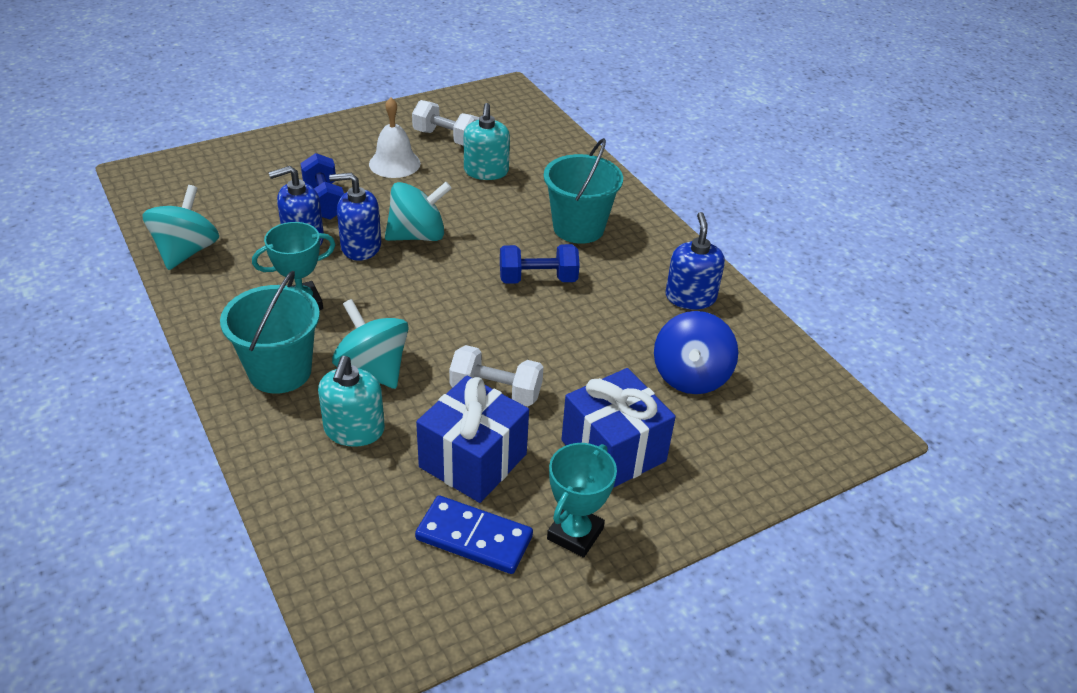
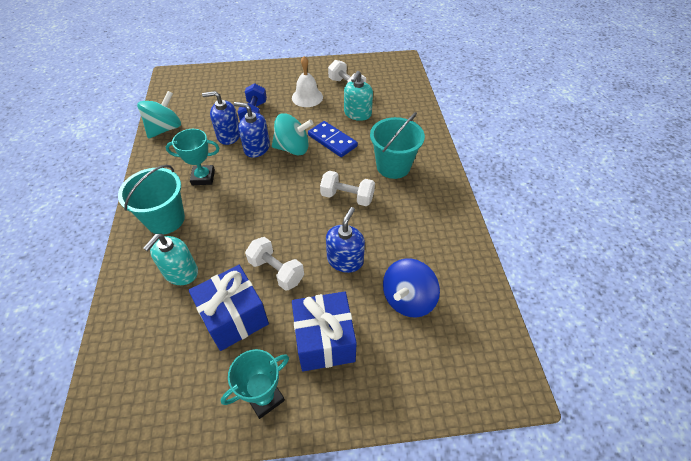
camera: 25 degrees right, 10 degrees up
turquoise spinning top [332,299,409,389] -> none
blue domino [415,495,533,574] -> blue domino moved to [308,121,358,157]
blue dumbbell [500,244,580,284] -> white dumbbell [320,171,375,206]
blue soap dispenser [666,212,725,310] -> blue soap dispenser moved to [326,207,365,273]

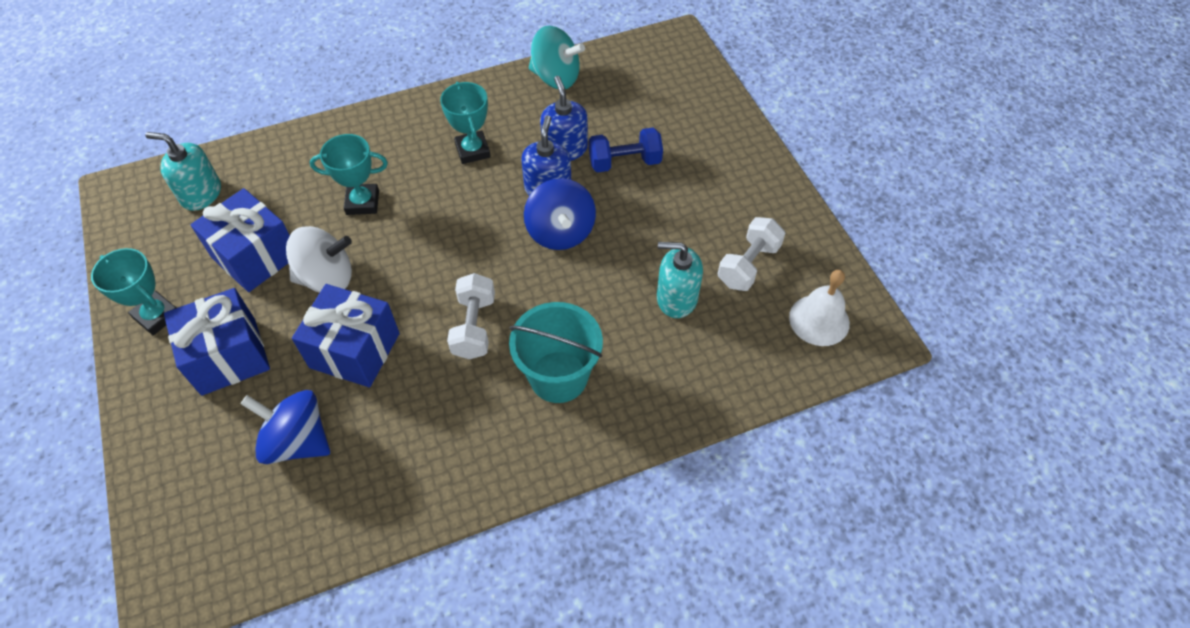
camera: 75 degrees right, 5 degrees up
turquoise bucket [118,165,185,234] -> none
turquoise soap dispenser [143,234,198,285] -> turquoise soap dispenser moved to [145,132,221,211]
white dumbbell [245,237,304,291] -> white spinning top [286,226,352,293]
turquoise spinning top [272,113,313,155] -> blue spinning top [524,178,596,250]
white bell [292,56,323,107] -> white bell moved to [789,270,850,346]
blue domino [308,121,358,157] -> none
blue soap dispenser [326,207,365,273] -> blue gift [292,284,400,387]
none -> turquoise trophy [310,134,388,215]

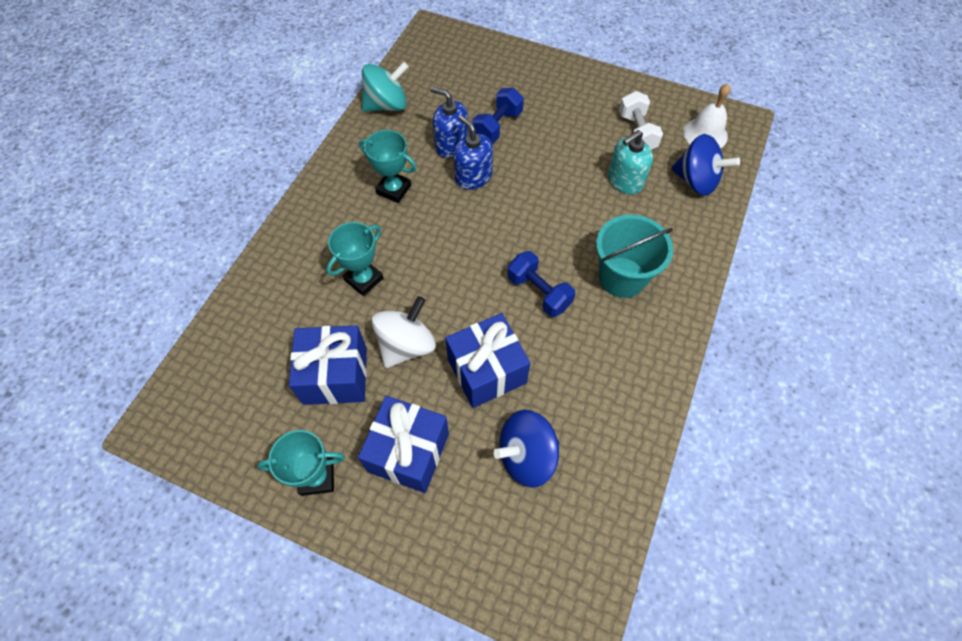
camera: 45 degrees left, 5 degrees up
turquoise soap dispenser [145,132,221,211] -> none
white dumbbell [447,273,495,359] -> blue dumbbell [508,251,575,317]
blue spinning top [524,178,596,250] -> blue spinning top moved to [671,134,740,196]

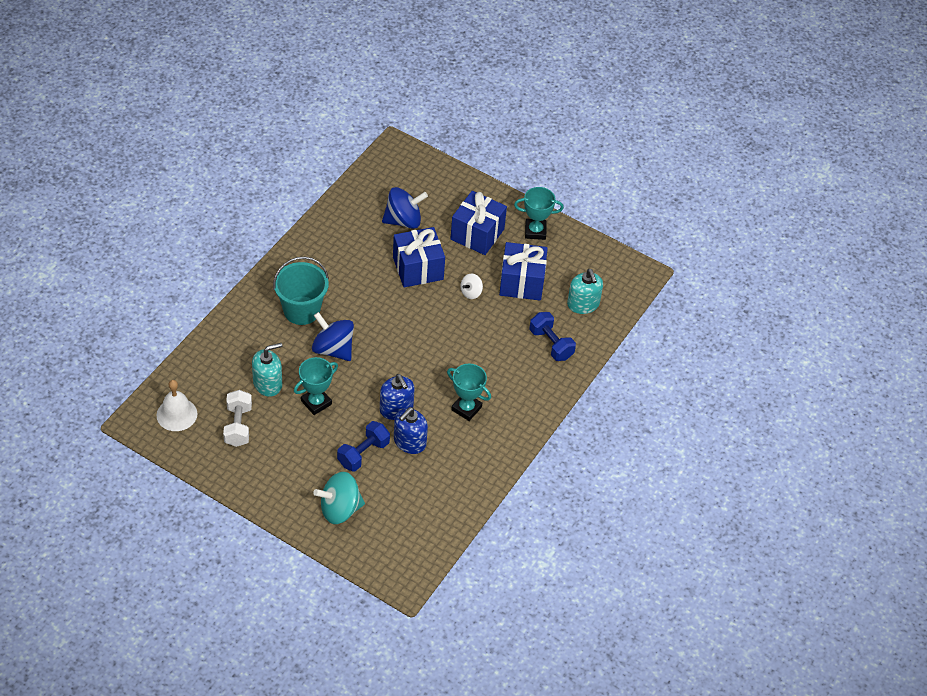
camera: 175 degrees left, 10 degrees down
turquoise trophy [327,222,383,296] -> turquoise trophy moved to [294,357,338,415]
turquoise spinning top [362,62,409,112] -> turquoise spinning top moved to [313,472,365,524]
white spinning top [371,296,436,368] -> white spinning top [461,274,483,299], size x0.53
blue soap dispenser [430,87,468,158] -> blue soap dispenser turned 90 degrees clockwise [394,407,428,454]
blue dumbbell [508,251,575,317] -> blue dumbbell moved to [529,312,576,361]
blue spinning top [671,134,740,196] -> blue spinning top moved to [312,312,354,361]
none -> turquoise soap dispenser [567,269,603,314]

